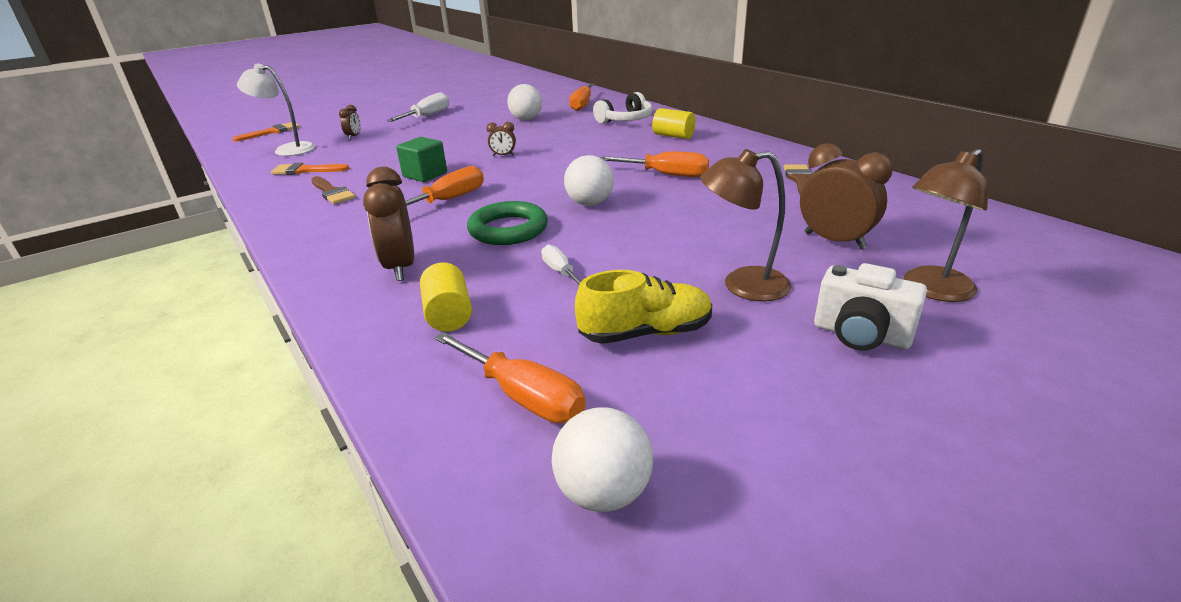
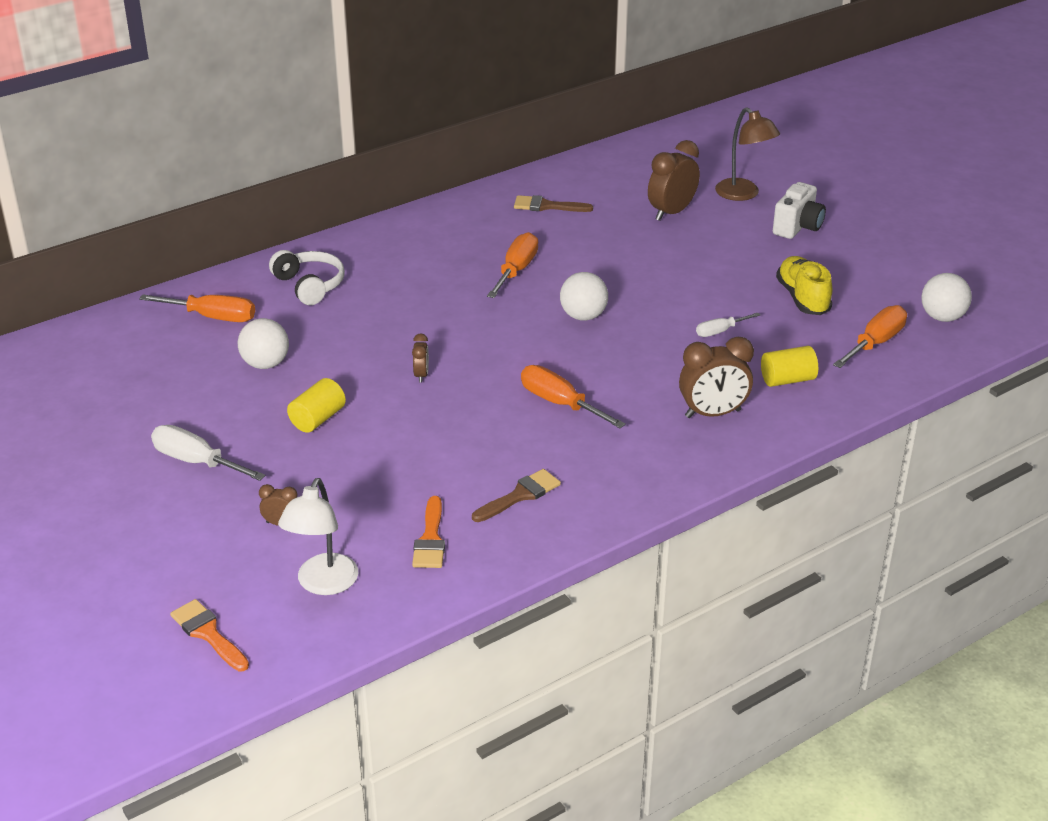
camera: 90 degrees left, 5 degrees up
green cube [396,137,447,182] -> none
green ring [467,201,548,245] -> none
yellow cylinder [652,108,696,139] -> yellow cylinder moved to [287,378,346,433]
brown lamp [700,149,792,301] -> none

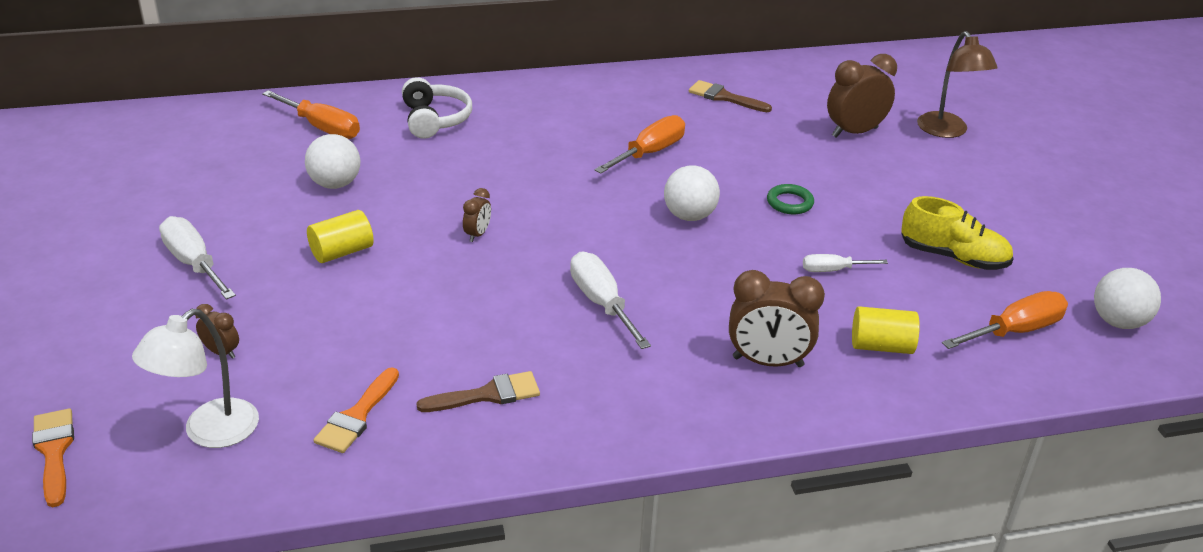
camera: 20 degrees right, 0 degrees up
orange screwdriver [521,365,626,428] -> white screwdriver [570,251,651,349]
white camera [773,182,826,239] -> none
yellow shoe [776,256,832,315] -> yellow shoe turned 105 degrees clockwise [901,196,1013,270]
none -> green ring [767,184,814,214]

